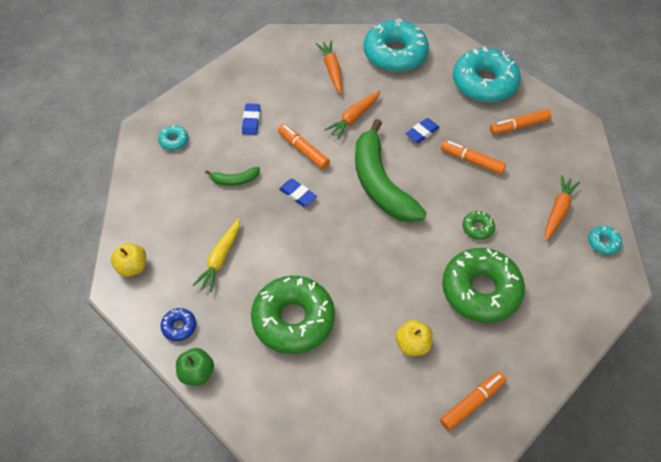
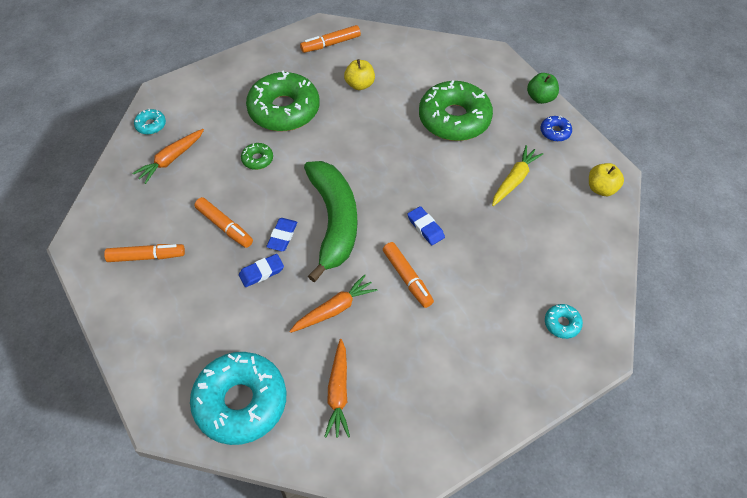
camera: 165 degrees left, 0 degrees up
green banana [205,167,260,186] -> none
blue eraser [242,103,260,135] -> blue eraser moved to [266,218,297,251]
turquoise donut [453,46,521,102] -> none

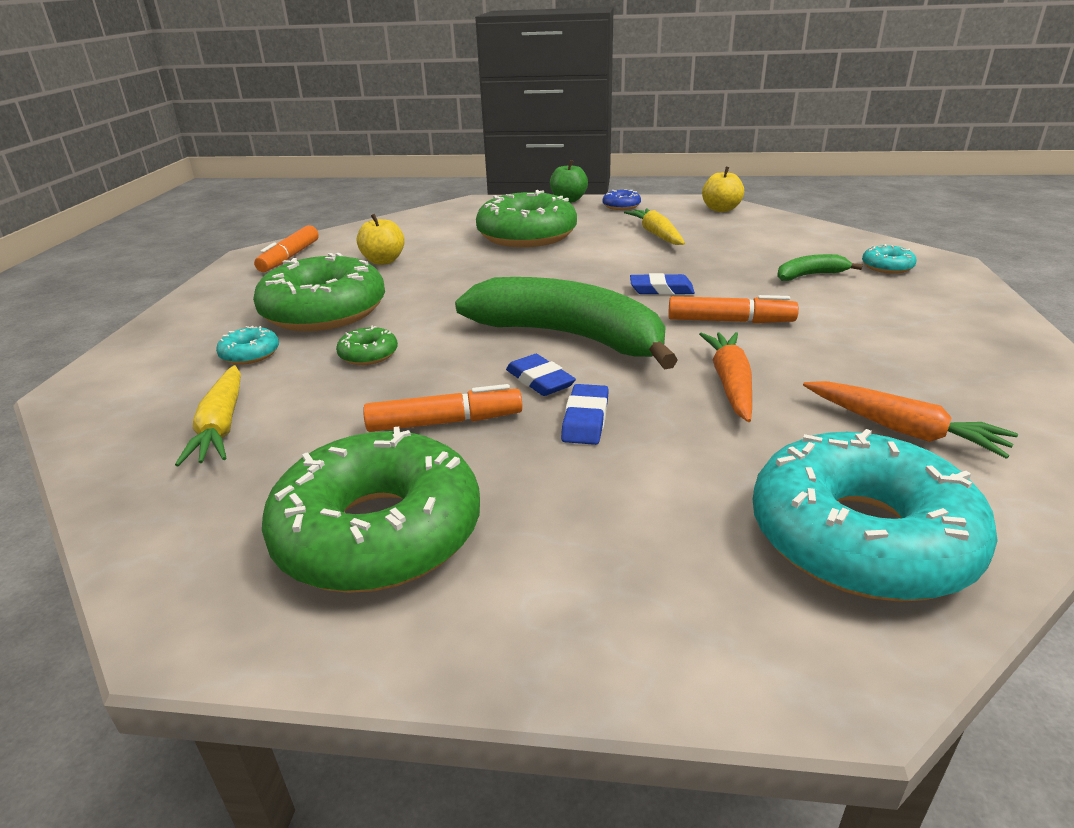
camera: 50 degrees left, 25 degrees down
orange marker [104,244,185,262] -> green donut [262,426,480,593]
orange carrot [132,129,204,184] -> yellow carrot [175,365,241,466]
turquoise donut [134,109,166,135] -> turquoise donut moved to [216,326,279,365]
none -> green banana [777,254,863,281]

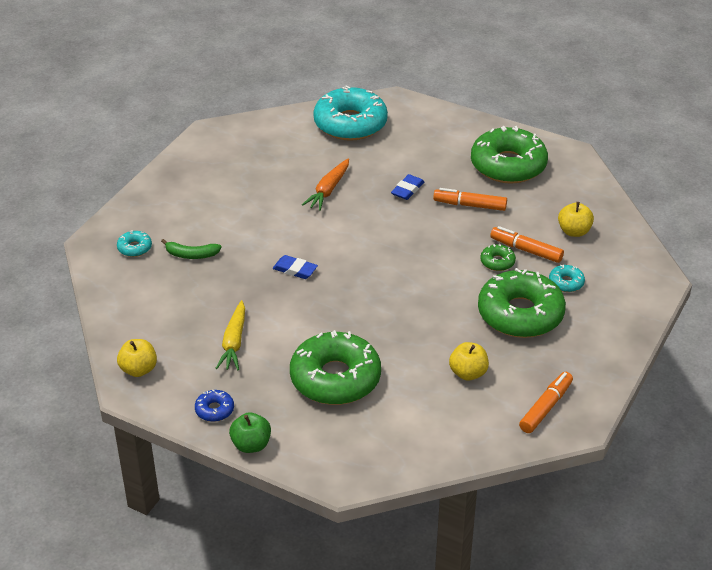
camera: 160 degrees left, 10 degrees up
yellow carrot [175,365,241,466] -> yellow apple [558,202,594,237]
green banana [455,277,678,370] -> none
blue eraser [506,354,576,396] -> none
orange marker [668,295,799,323] -> orange marker moved to [490,226,564,263]
orange carrot [803,381,1018,459] -> none

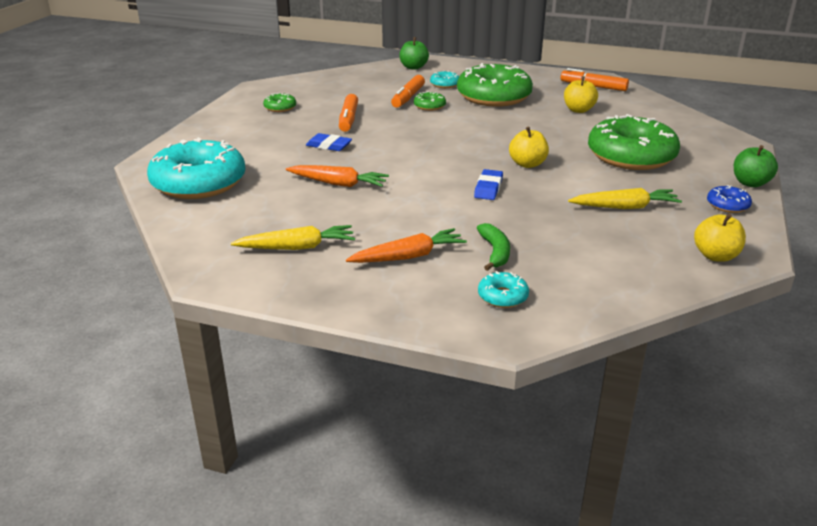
camera: 100 degrees left, 10 degrees down
green donut [471,126,548,184] -> green donut [263,93,296,112], size x0.42
yellow apple [558,202,594,237] -> yellow apple moved to [509,127,549,168]
none -> yellow carrot [231,225,355,250]
none -> orange carrot [346,228,467,263]
none -> green apple [399,37,429,70]

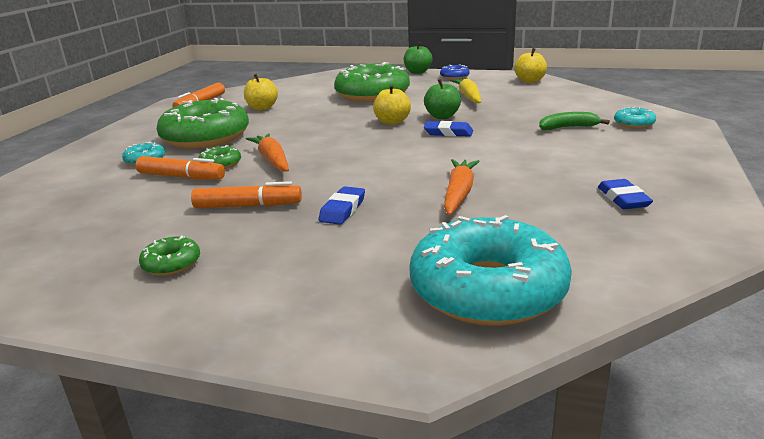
camera: 90 degrees left, 5 degrees down
yellow carrot [231,225,355,250] -> blue eraser [598,179,653,209]
orange carrot [346,228,467,263] -> orange carrot moved to [246,134,289,172]
green apple [399,37,429,70] -> green apple moved to [424,79,461,119]

